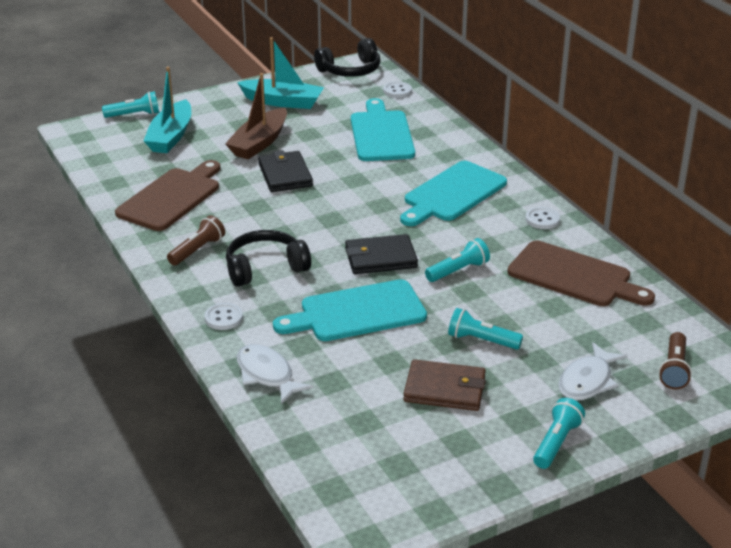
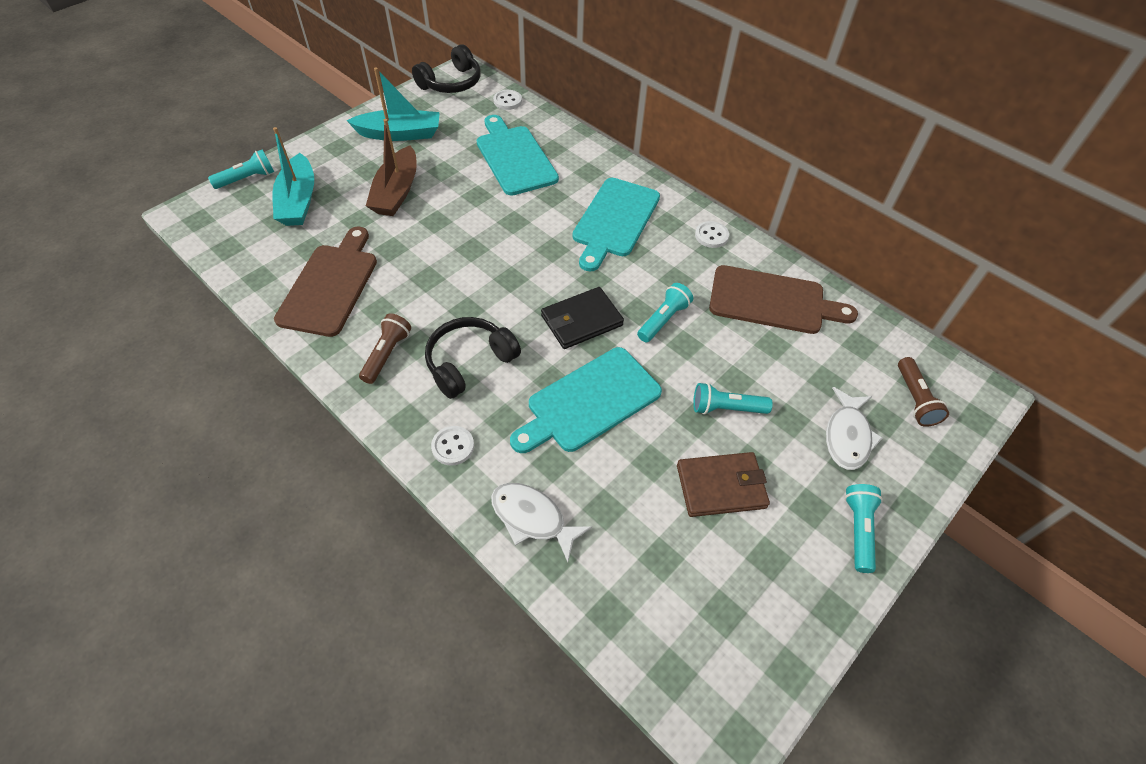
camera: 20 degrees left, 20 degrees up
black wallet [258,150,313,192] -> none

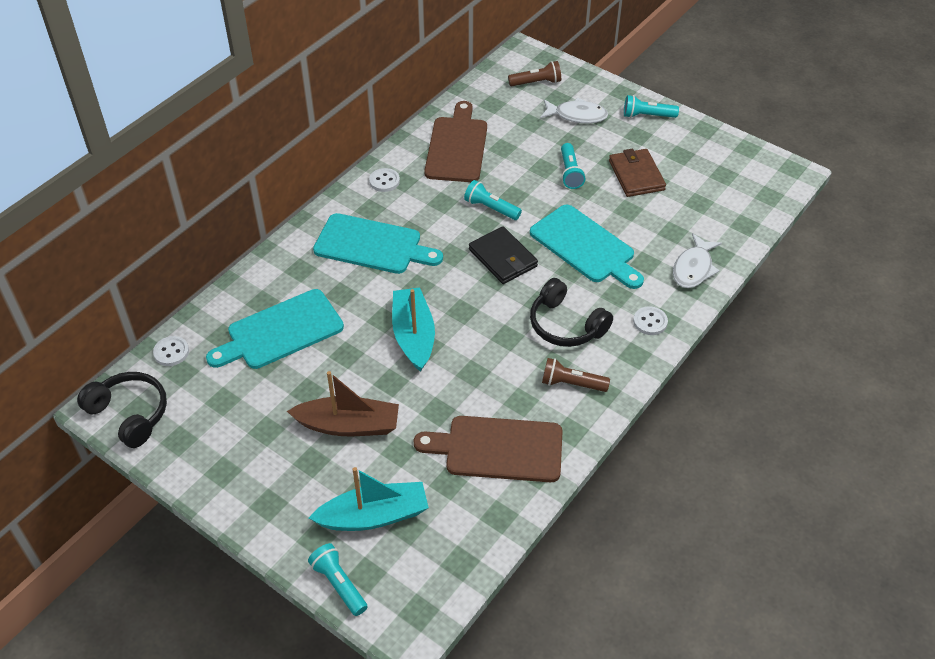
camera: 95 degrees left, 5 degrees down
turquoise boat [346,68,440,141] -> turquoise boat moved to [392,287,435,372]

